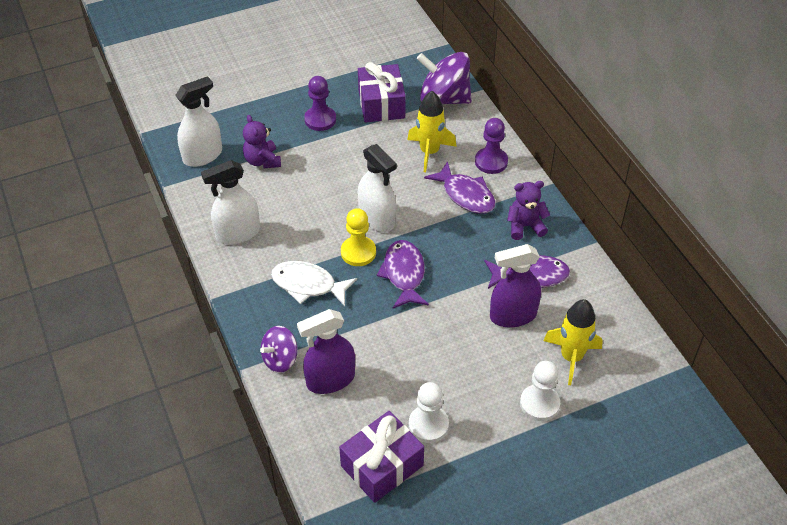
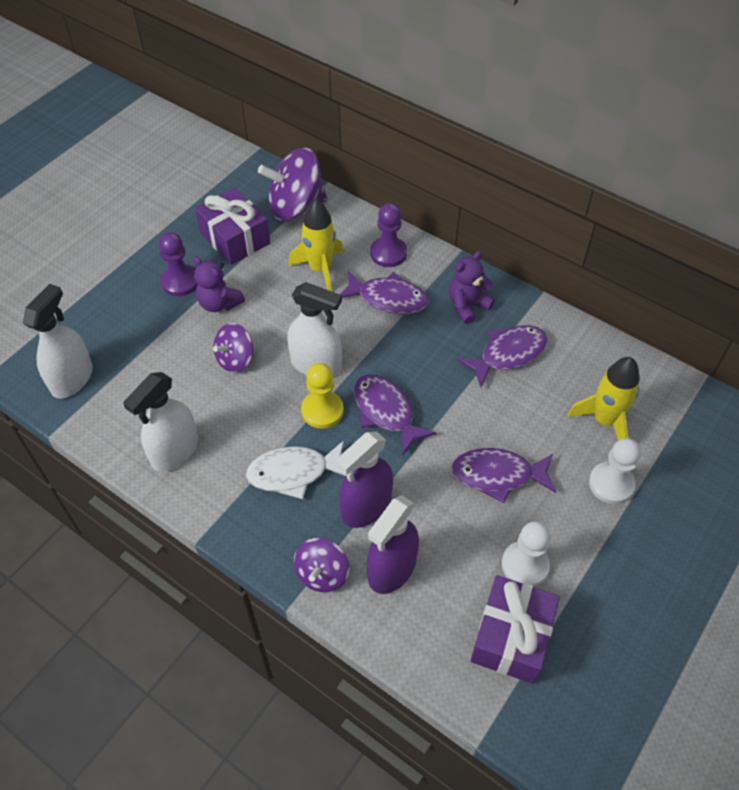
camera: 30 degrees left, 5 degrees up
purple teddy bear [243,115,281,168] -> purple teddy bear moved to [193,256,245,312]
purple spray bottle [490,244,541,328] -> purple spray bottle moved to [336,432,393,528]
none -> purple spinning top [213,323,253,373]
none -> purple fish [451,448,556,503]

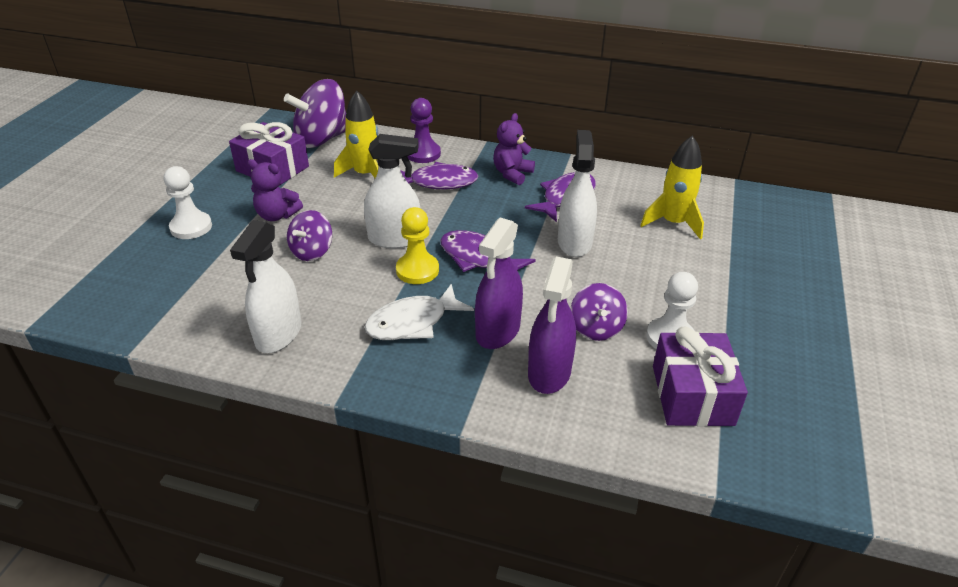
camera: 20 degrees left, 15 degrees down
white spray bottle [23,284,93,399] -> white spray bottle moved to [558,130,597,257]
purple pawn [159,232,198,296] -> none
purple spinning top [294,538,350,592] -> purple spinning top moved to [571,283,628,341]
purple fish [451,448,556,503] -> none
white pawn [589,438,641,504] -> white pawn moved to [164,166,212,239]

